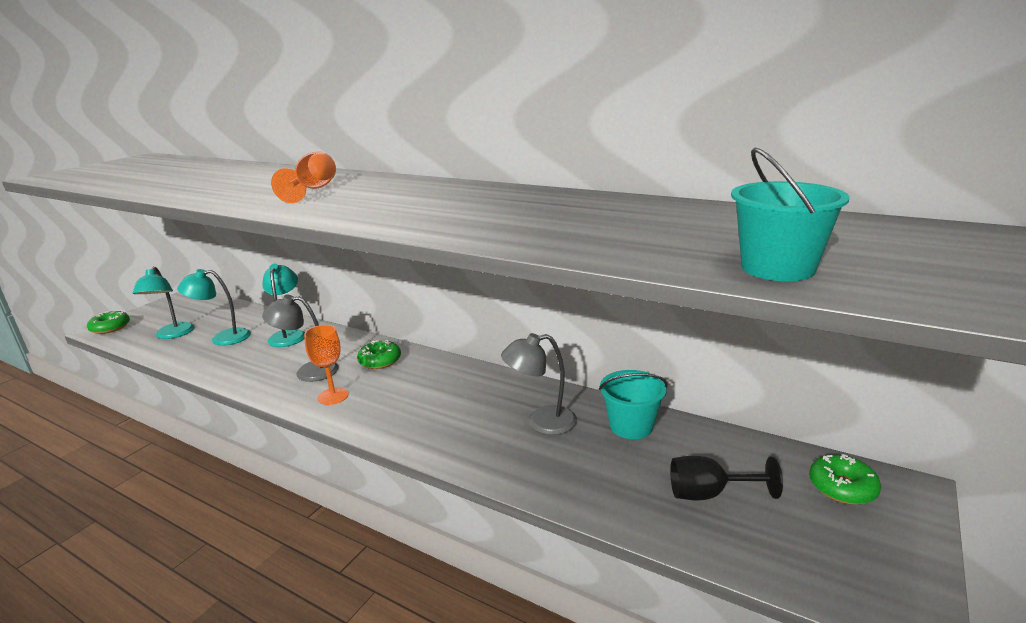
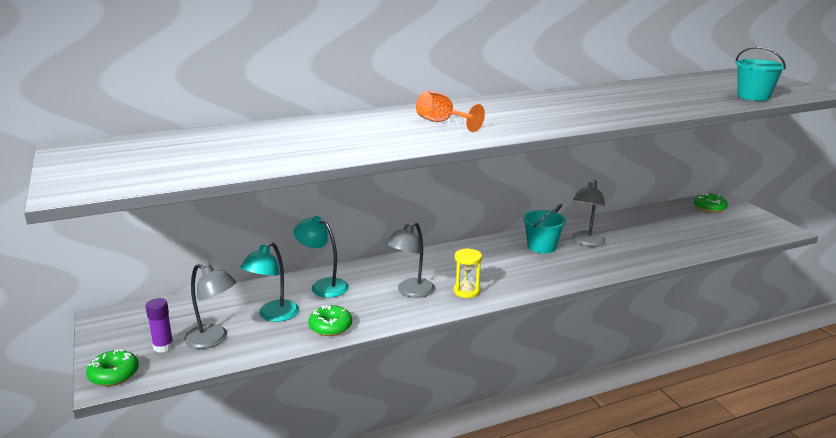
camera: 55 degrees left, 0 degrees up
turquoise lamp [133,266,194,339] -> grey lamp [184,264,236,349]
orange goblet [304,325,349,405] -> yellow hourglass [453,248,482,298]
green donut [357,340,401,369] -> green donut moved to [308,305,352,336]
turquoise bucket [599,370,668,439] -> turquoise bucket moved to [523,204,566,253]
black goblet [670,456,783,500] -> none
none -> purple glue stick [145,298,174,353]

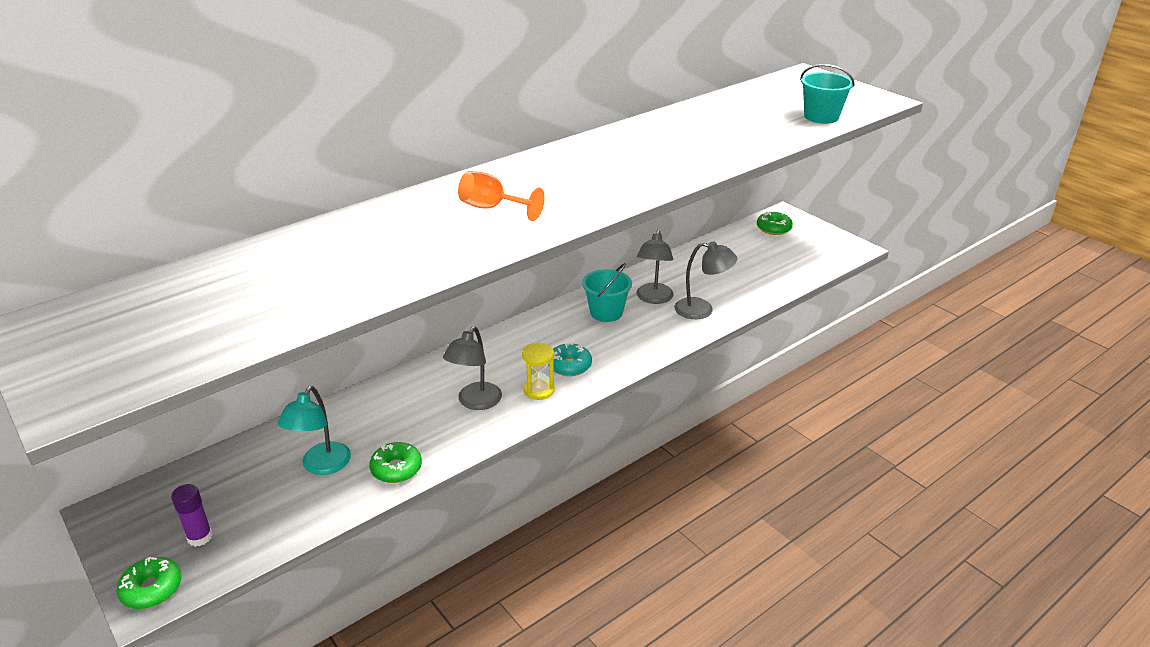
camera: 15 degrees left, 10 degrees up
grey lamp [184,264,236,349] -> grey lamp moved to [675,241,737,319]
turquoise lamp [293,216,349,298] -> none
none -> turquoise donut [548,343,592,376]

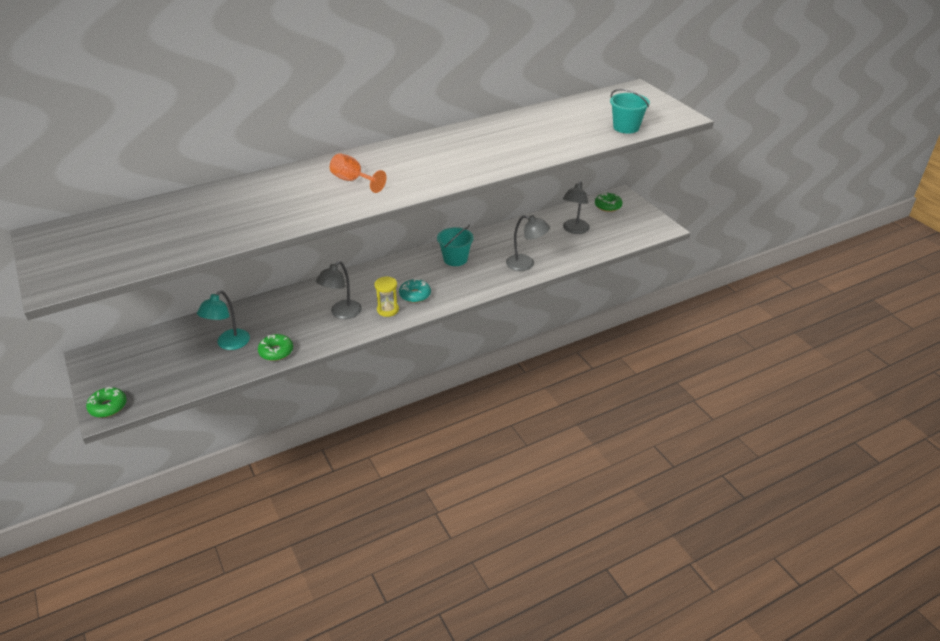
camera: 10 degrees right, 5 degrees up
purple glue stick [171,484,213,547] -> none
grey lamp [637,230,674,304] -> grey lamp moved to [563,181,590,234]

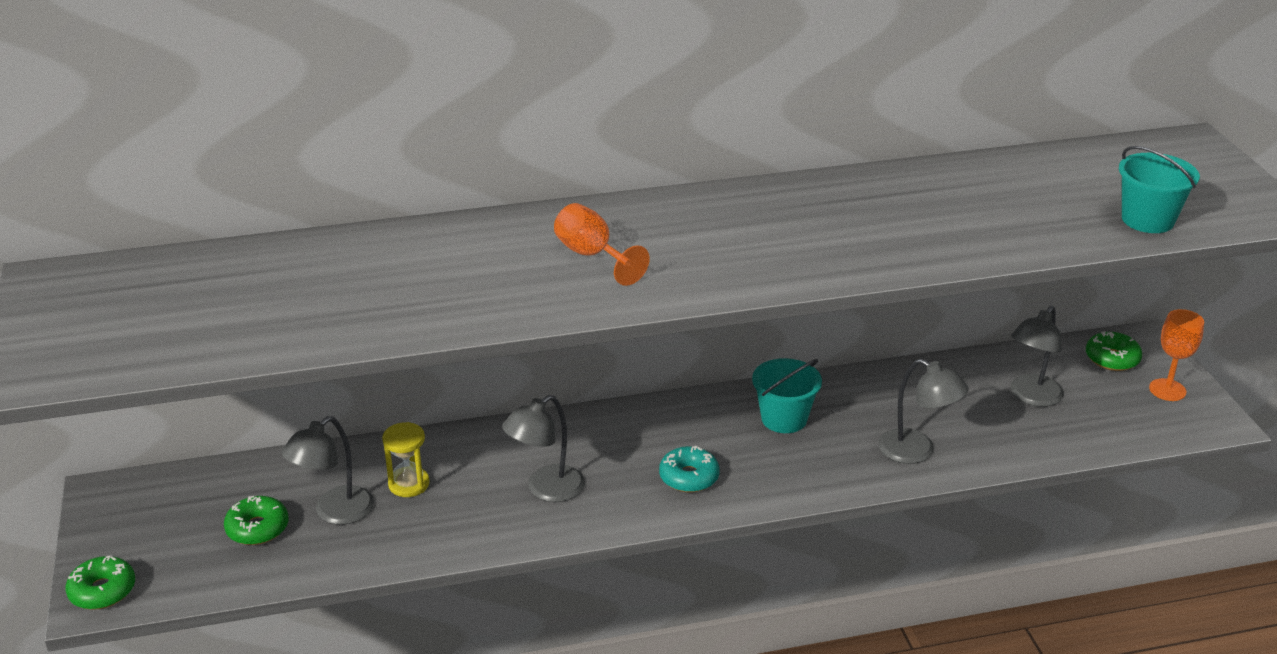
camera: 15 degrees right, 5 degrees down
turquoise lamp [197,290,250,350] -> grey lamp [282,416,374,525]
green donut [258,334,293,361] -> green donut moved to [224,496,289,545]
yellow hourglass [374,276,399,317] -> yellow hourglass moved to [382,422,430,497]
none -> orange goblet [1149,309,1204,401]

